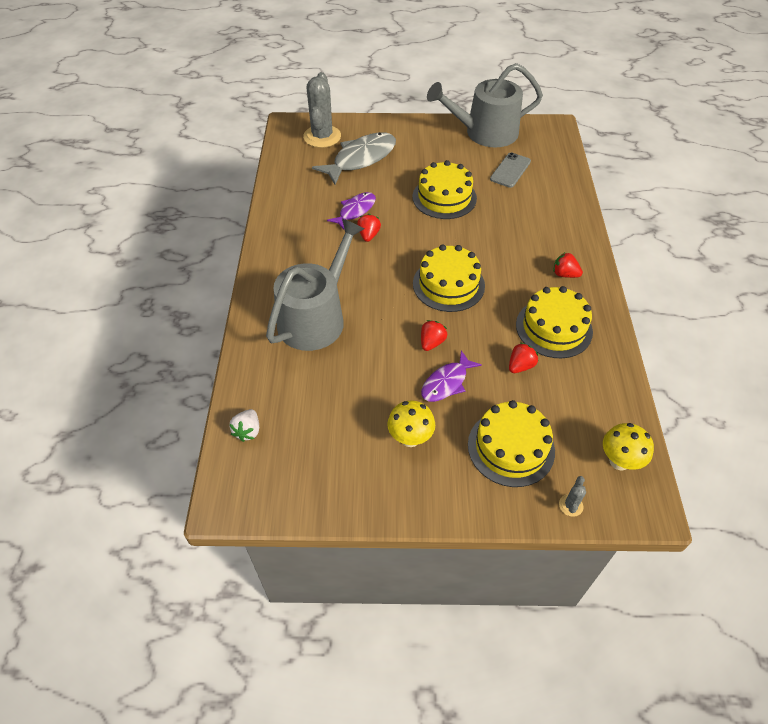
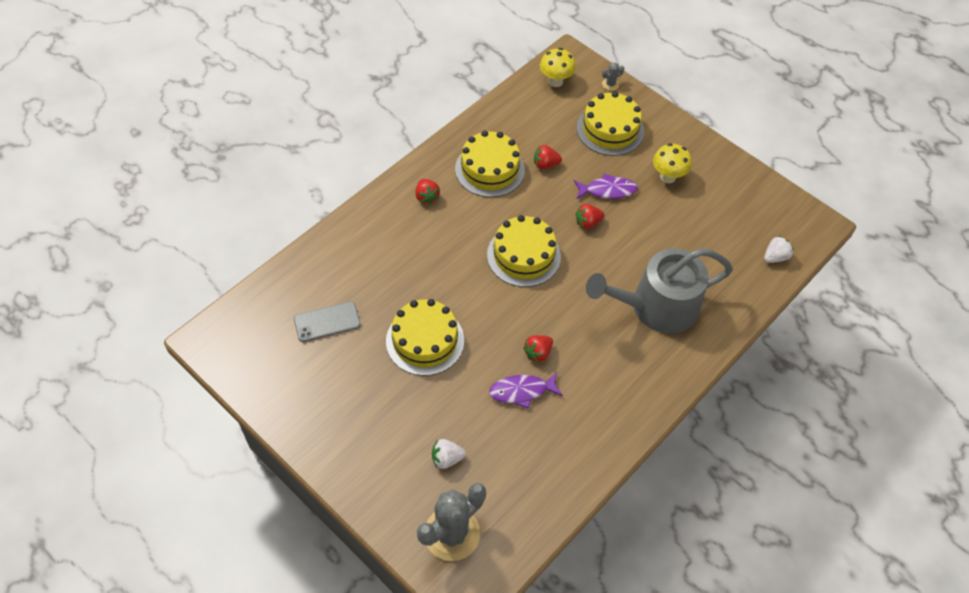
camera: 140 degrees left, 5 degrees up
grey fish [312,132,396,185] -> white strawberry [432,439,466,469]
grey watering can [427,63,543,147] -> none

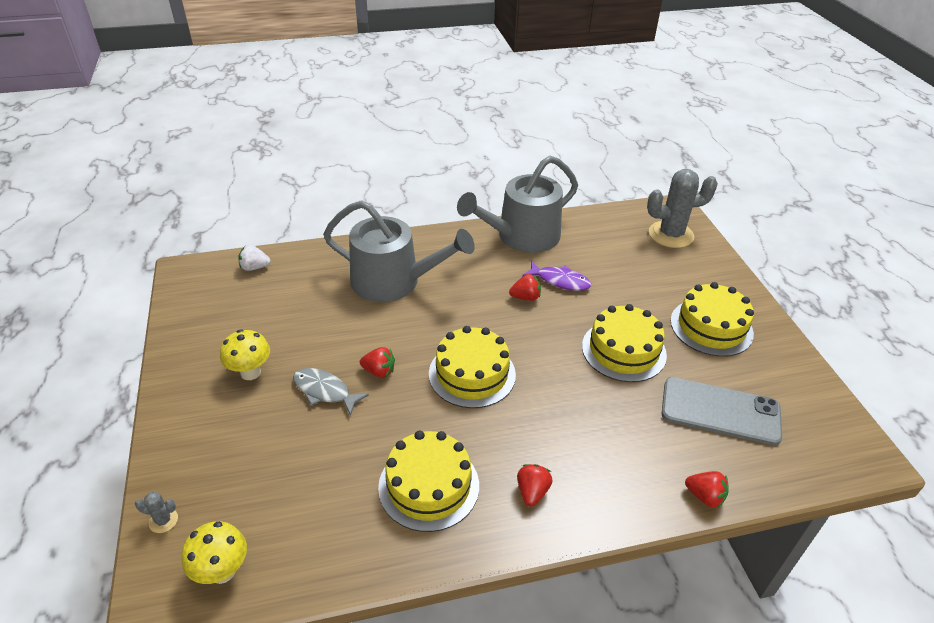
camera: 145 degrees left, 15 degrees down
grey phone [294,302,361,342] -> grey phone [661,377,782,445], size x1.55
white strawberry [432,439,466,469] -> none
red strawberry [534,145,562,169] -> red strawberry moved to [685,471,729,508]
purple fish [574,173,638,200] -> grey fish [293,368,369,416]
yellow cake [577,91,644,156] -> yellow cake moved to [670,282,754,357]
none -> grey watering can [457,156,578,253]

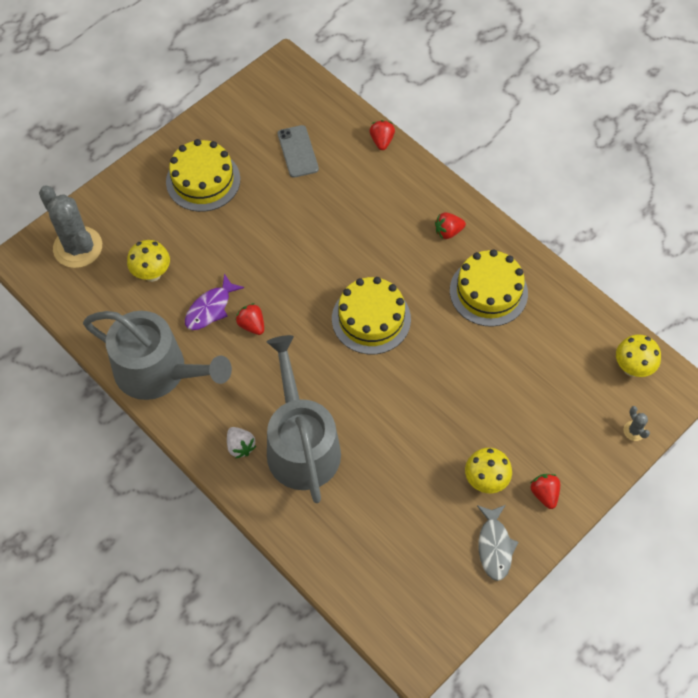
camera: 120 degrees left, 20 degrees up
white strawberry [238,245,271,271] -> white strawberry moved to [227,427,256,459]
grey fish [293,368,369,416] -> grey fish moved to [477,505,518,581]
red strawberry [360,347,395,378] -> red strawberry moved to [531,474,560,509]
purple fish [522,261,591,291] -> purple fish turned 135 degrees counterclockwise [185,273,244,330]
yellow cake [582,304,667,382] -> none
grey phone [661,377,782,445] -> grey phone [278,125,319,178], size x0.65
none -> yellow mushroom [127,240,170,282]

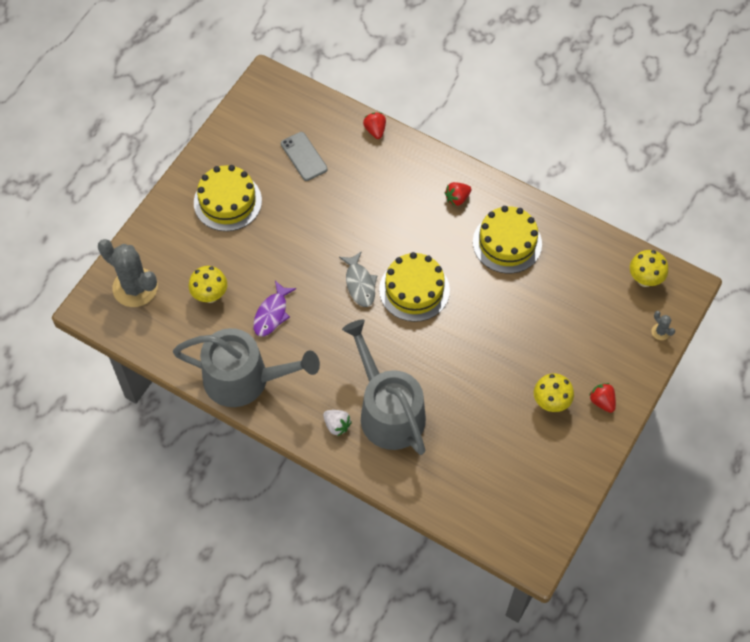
camera: 15 degrees left, 0 degrees up
red strawberry [236,303,264,335] -> none
grey fish [477,505,518,581] -> grey fish moved to [339,251,377,307]

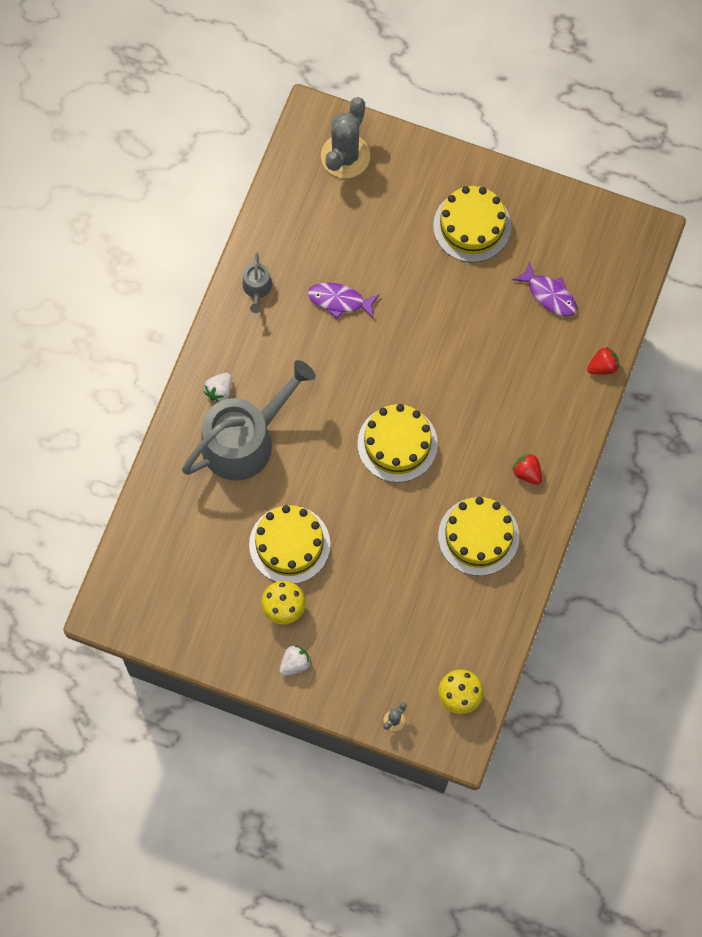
camera: 80 degrees right, 10 degrees up
grey watering can [173,328,320,407] -> grey watering can [242,252,272,313], size x0.43
yellow mushroom [189,266,227,303] -> none
grey phone [281,132,328,181] -> purple fish [513,261,577,317]
grey fish [339,251,377,307] -> none
red strawberry [589,383,616,413] -> white strawberry [280,645,311,676]
none -> yellow cake [249,505,330,584]

